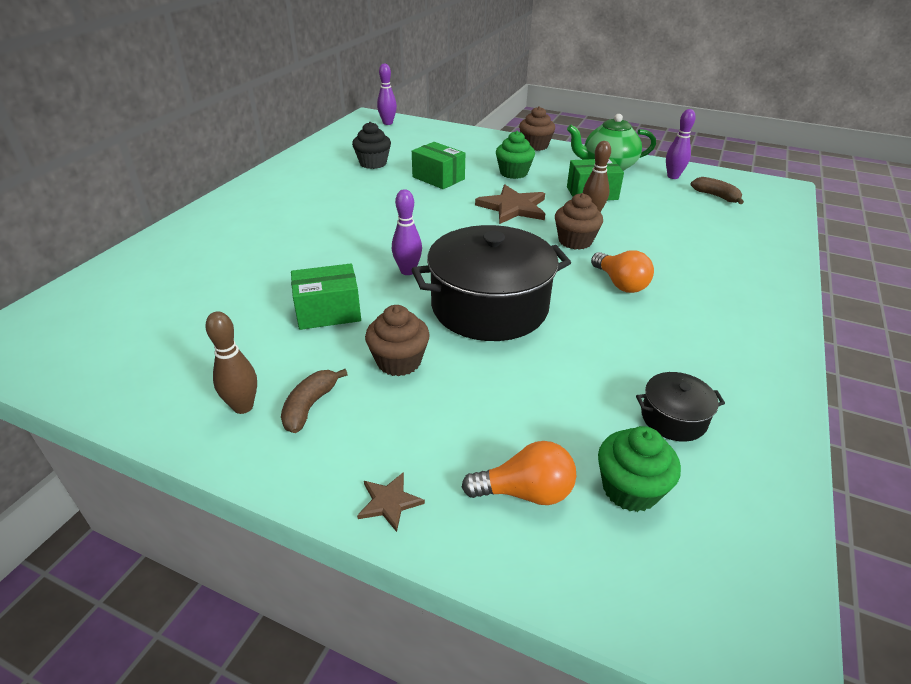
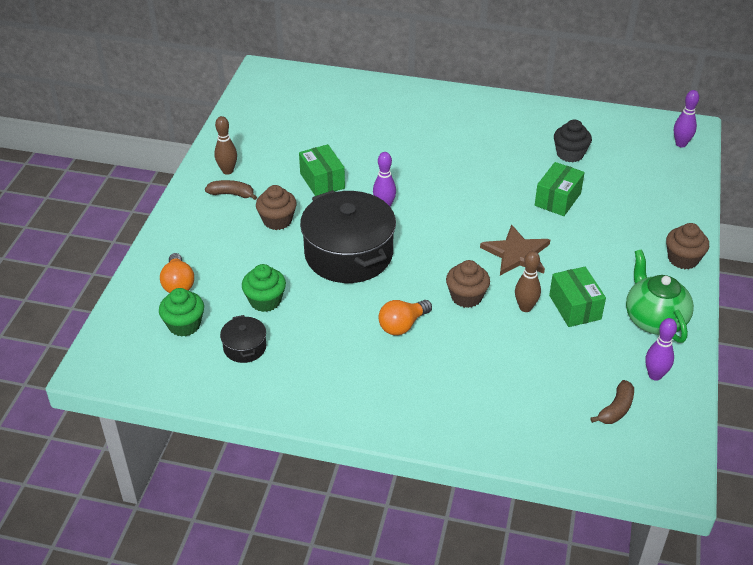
camera: 80 degrees right, 5 degrees up
brown star [357,472,425,532] -> none
green cupcake [496,131,535,179] -> green cupcake moved to [242,264,286,312]

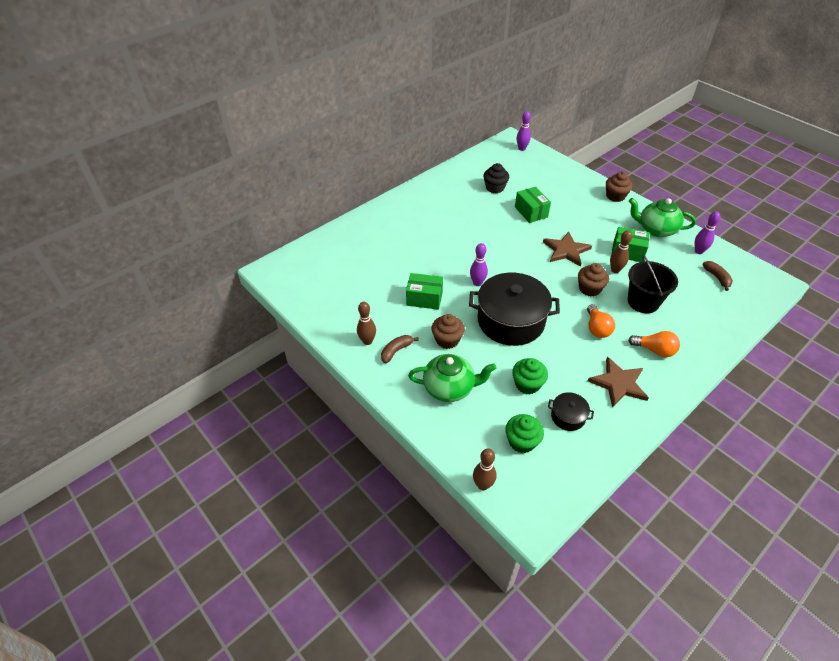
camera: 55 degrees left, 5 degrees up
orange light bulb [160,253,194,293] -> orange light bulb moved to [628,331,680,357]
none -> green teapot [408,354,497,402]
none -> brown bowling pin [473,448,496,490]
none -> brown star [588,357,649,408]
none -> black bucket [628,255,678,313]

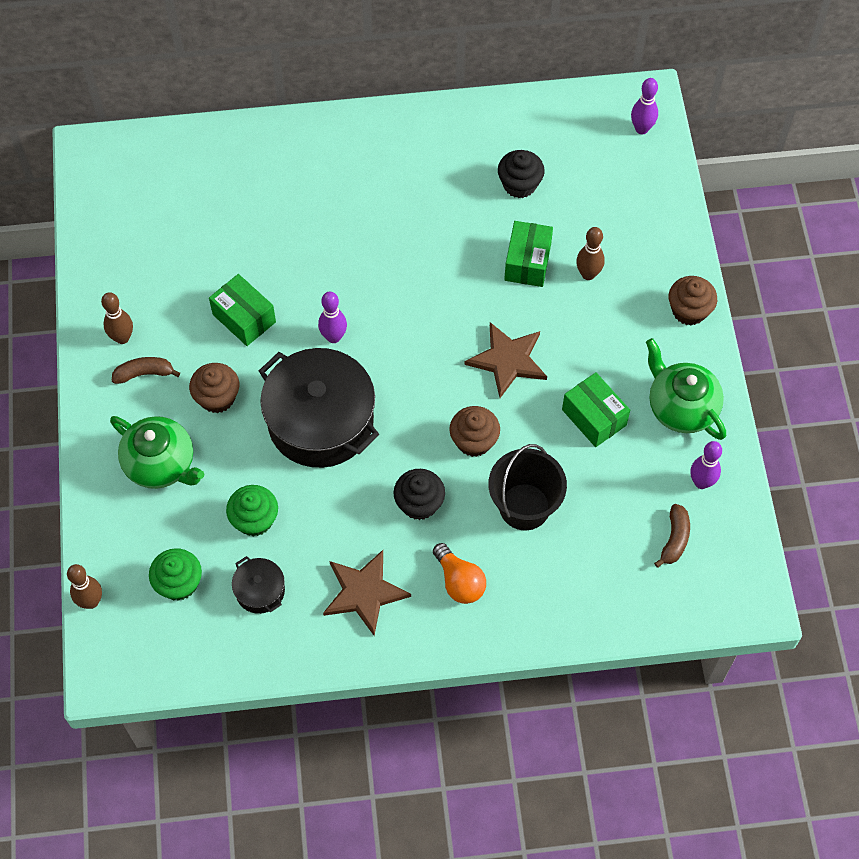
camera: 35 degrees right, 15 degrees up
orange light bulb [587,304,615,338] -> black cupcake [394,469,445,520]
brown bowling pin [610,230,632,273] -> brown bowling pin moved to [576,227,605,280]

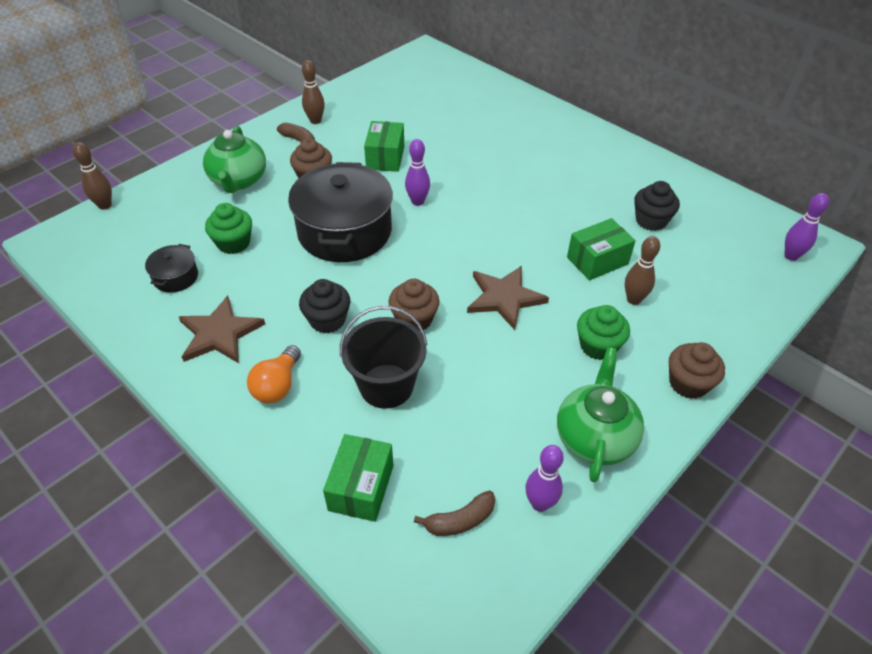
camera: 50 degrees right, 15 degrees down
green cupcake [149,548,202,601] -> green cupcake moved to [577,305,630,360]
green box [562,372,630,447] -> green box moved to [323,434,393,522]

